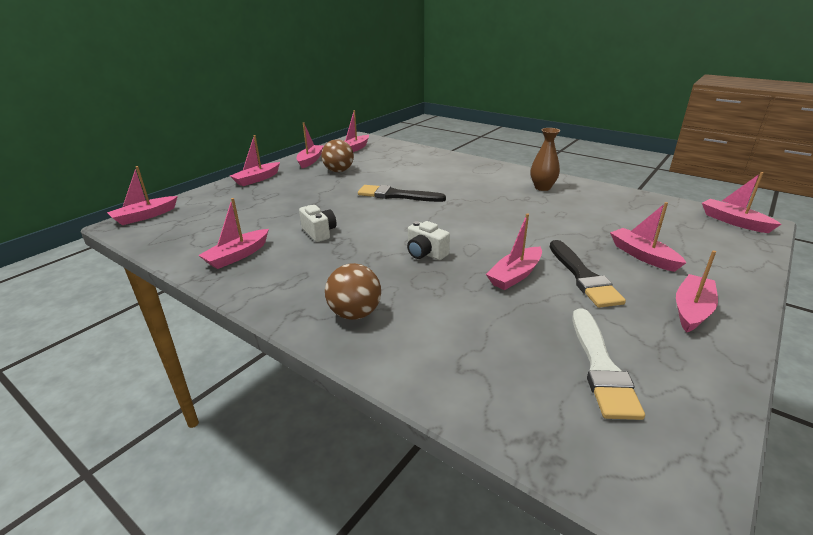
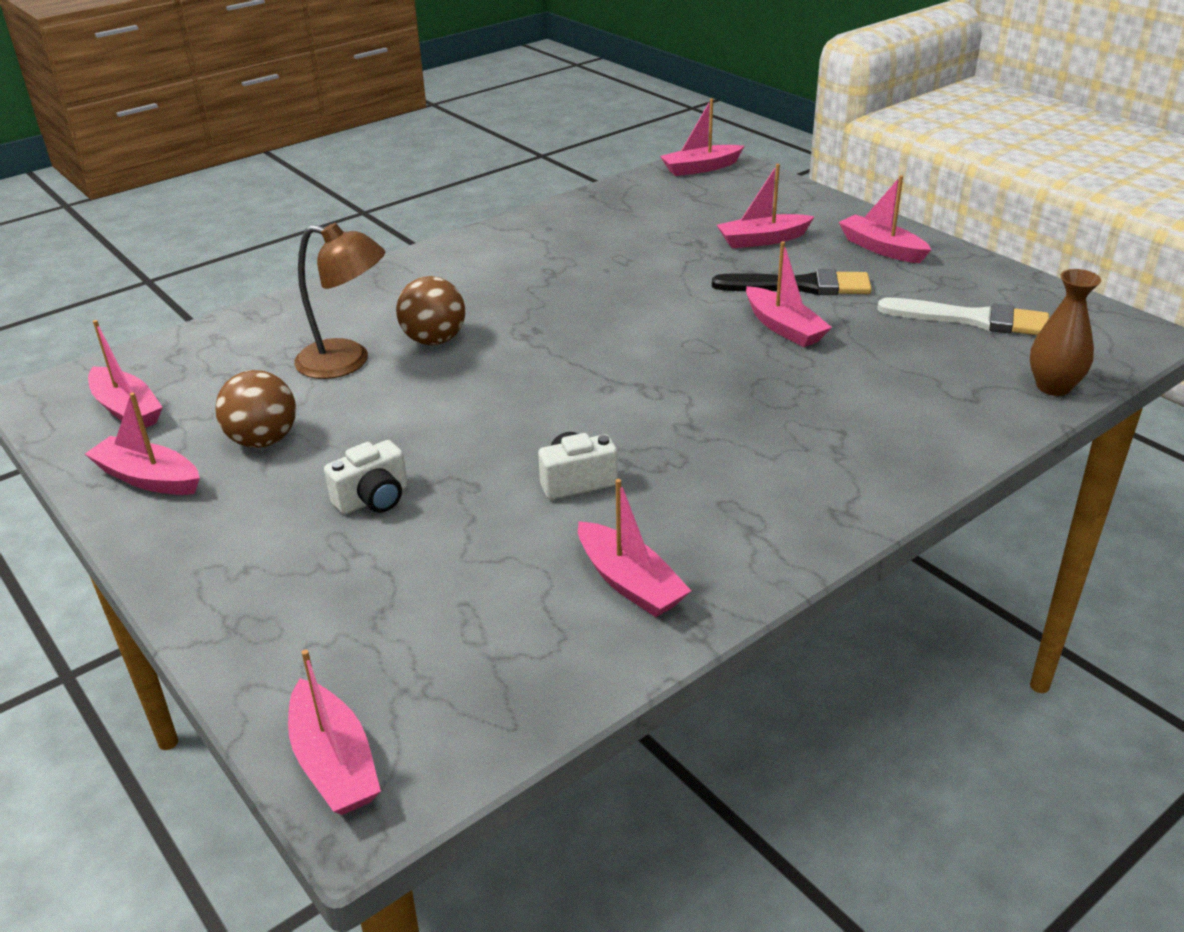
camera: 75 degrees left, 5 degrees up
pink boat [230,135,280,186] -> none
brown ball [325,263,381,320] -> brown ball moved to [396,276,465,345]
black brush [358,185,446,202] -> none
white camera [407,221,450,260] -> white camera moved to [324,440,408,515]
brown vase [531,128,560,191] -> brown vase moved to [1030,269,1101,396]
none -> brown lamp [294,223,385,379]

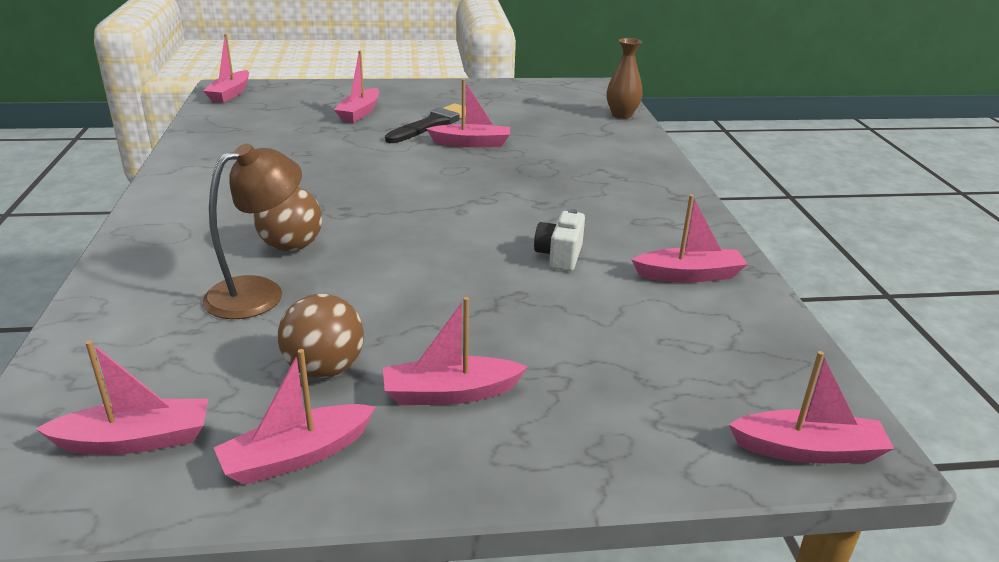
camera: 60 degrees left, 5 degrees down
white camera [324,440,408,515] -> none
pink boat [839,175,932,263] -> pink boat moved to [383,297,528,405]
white brush [877,298,1049,335] -> none

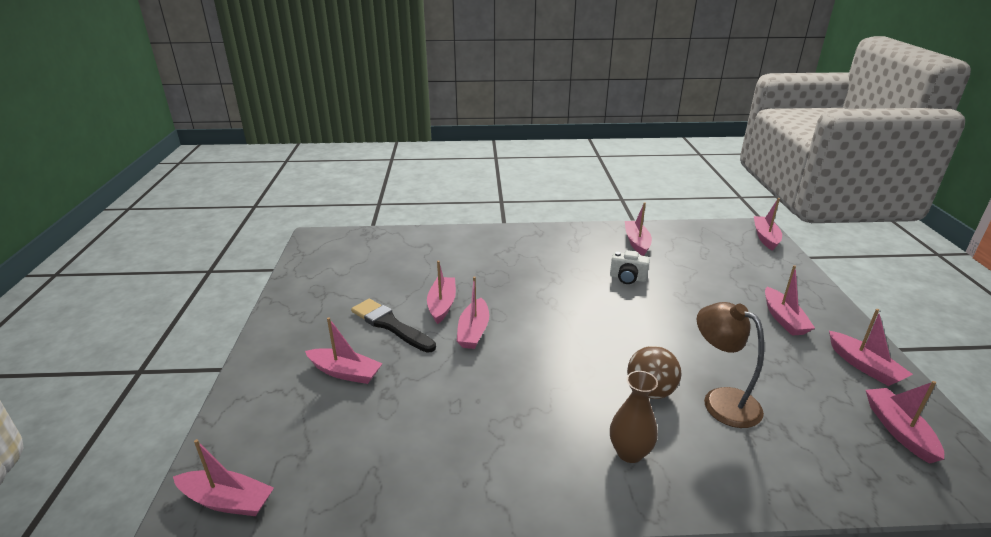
camera: 85 degrees left, 0 degrees up
brown ball [278,294,364,378] -> none
brown vase [606,38,643,119] -> brown vase moved to [610,371,658,463]
none -> pink boat [457,276,489,349]

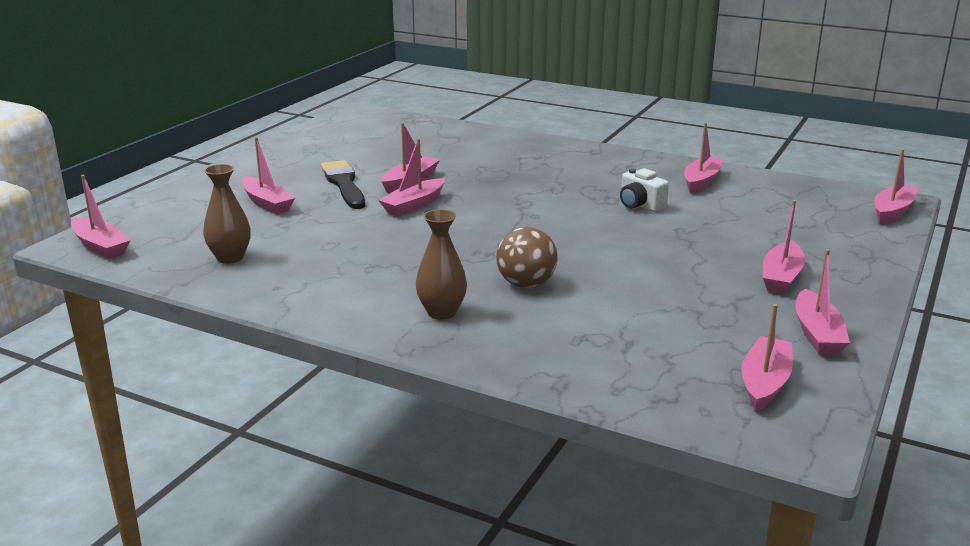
camera: 30 degrees right, 5 degrees down
brown lamp [697,302,764,428] -> none
none -> brown vase [203,164,251,264]

